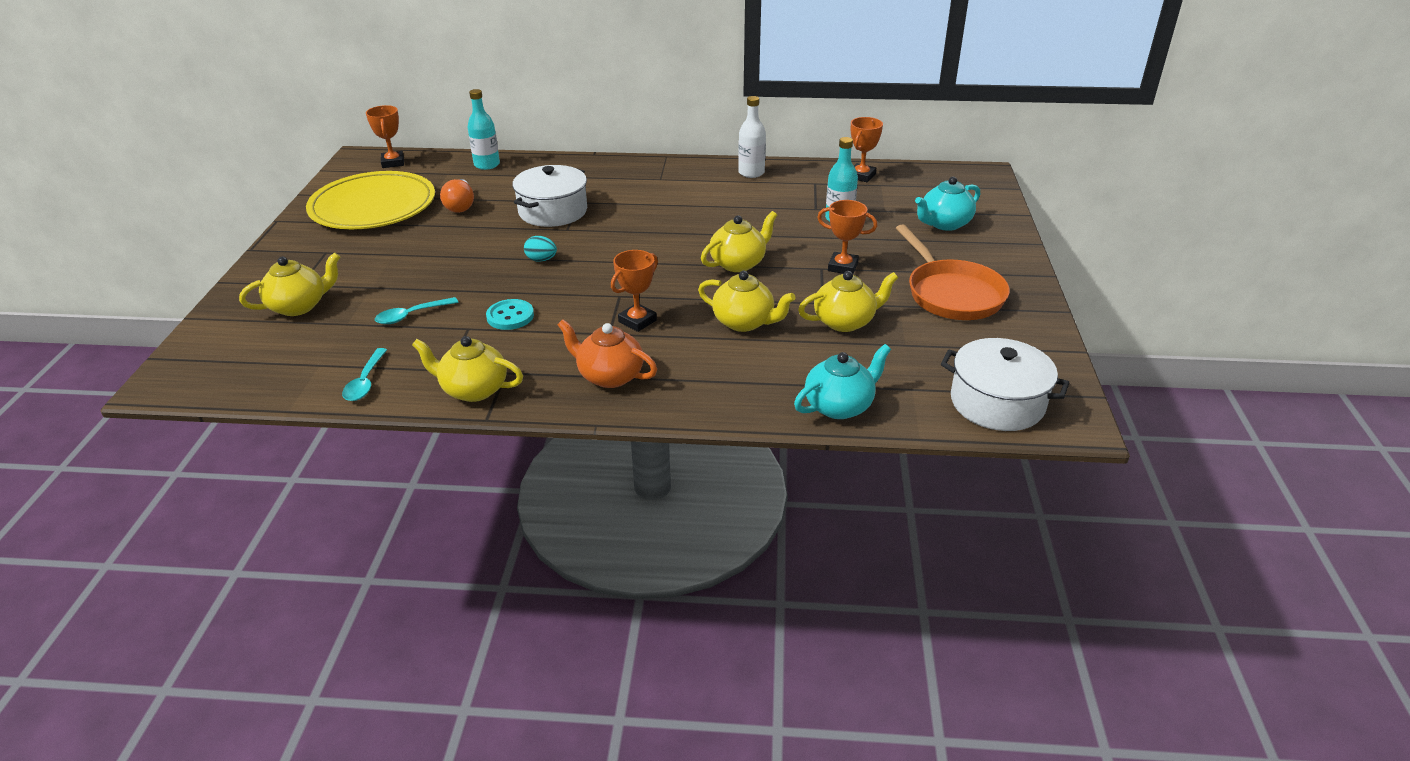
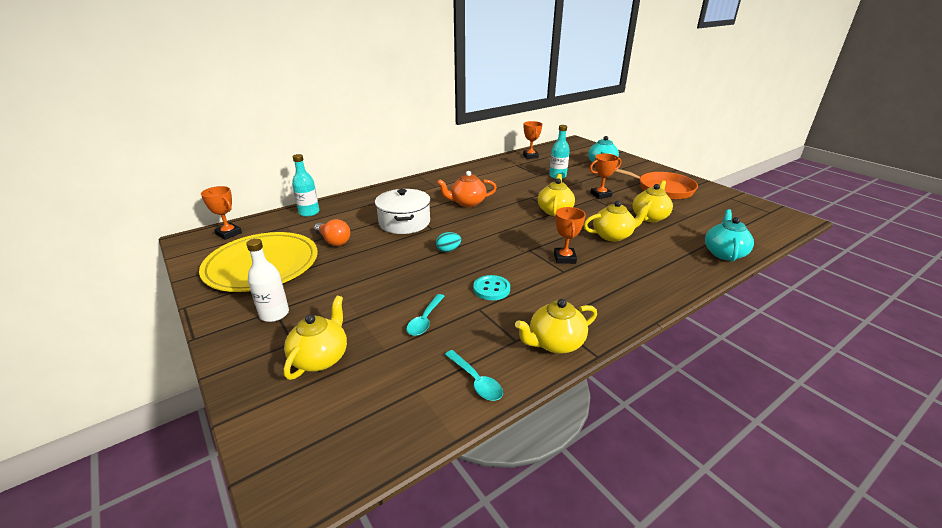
camera: 40 degrees left, 5 degrees down
orange teapot [558,319,657,388] -> orange teapot moved to [437,171,497,207]
white bottle [738,96,766,178] -> white bottle moved to [246,239,289,322]
white pot [941,338,1069,431] -> none

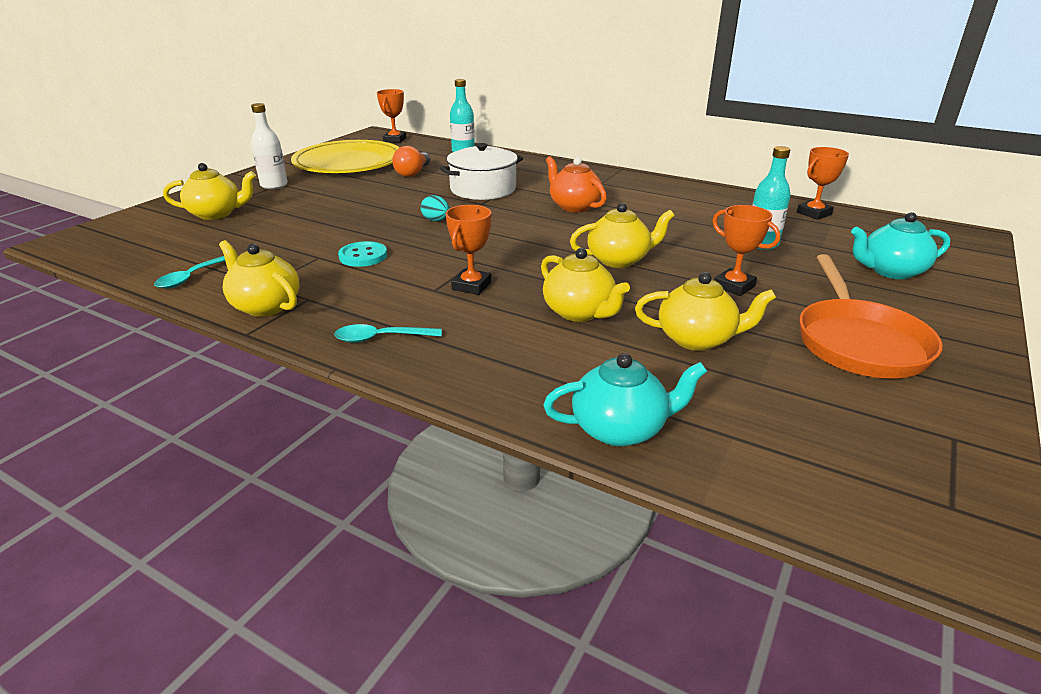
camera: 65 degrees right, 0 degrees up
turquoise spoon [406,294,445,336] -> turquoise spoon moved to [334,324,442,343]
orange trophy [554,207,586,264] -> orange trophy turned 45 degrees counterclockwise [446,205,491,295]

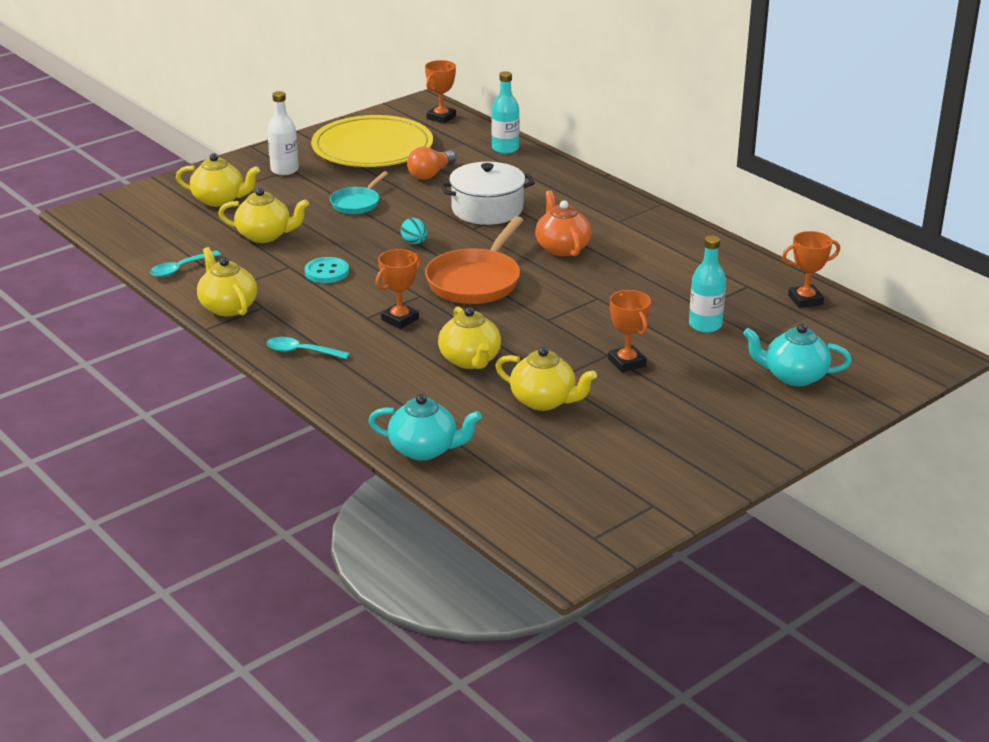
camera: 20 degrees right, 0 degrees up
yellow teapot [570,203,675,268] -> yellow teapot moved to [218,188,309,243]
orange pan [799,254,943,379] -> orange pan moved to [425,216,523,304]
none -> turquoise pan [330,171,388,214]

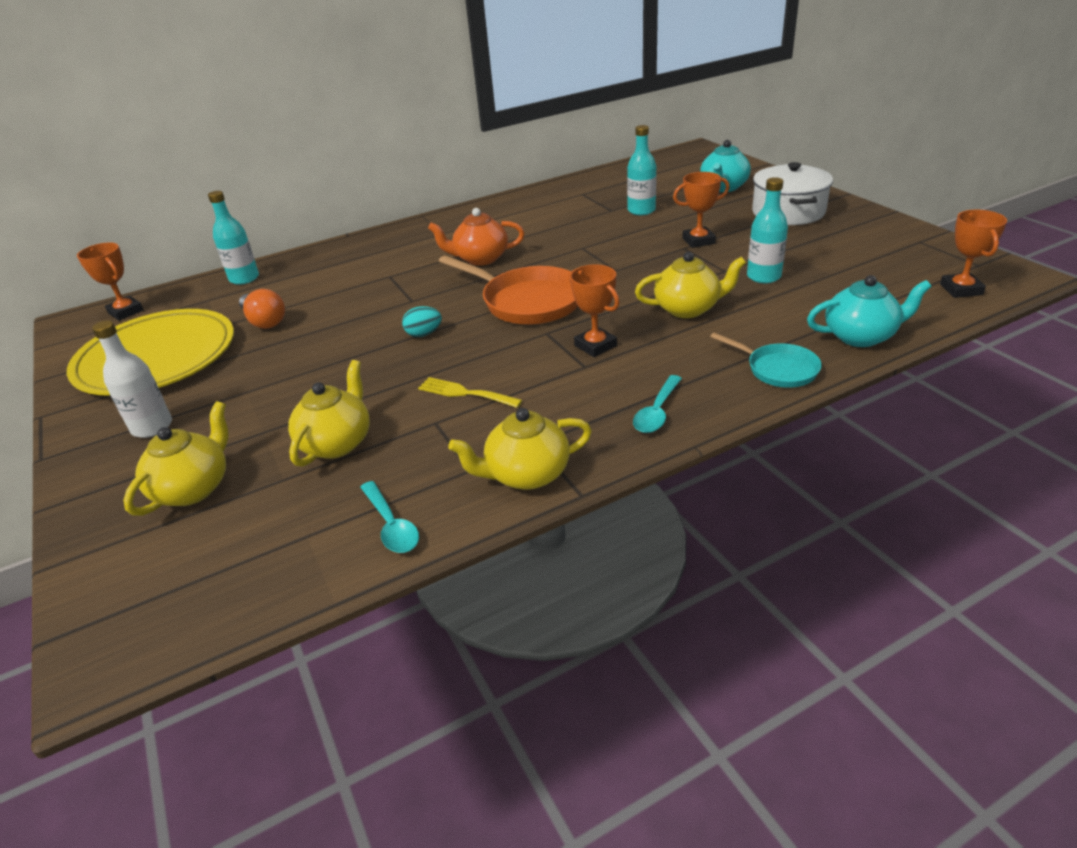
camera: 75 degrees left, 5 degrees up
turquoise button [305,257,349,283] -> yellow fork [418,377,522,408]
turquoise pan [330,171,388,214] -> turquoise pan moved to [710,333,822,388]
turquoise teapot [368,394,482,461] -> turquoise teapot turned 60 degrees clockwise [807,275,932,347]
white pot [440,162,535,225] -> white pot moved to [752,162,833,225]
yellow teapot [495,347,597,411] -> turquoise bottle [747,177,788,283]
orange trophy [782,231,840,308] -> orange trophy moved to [940,210,1007,298]

